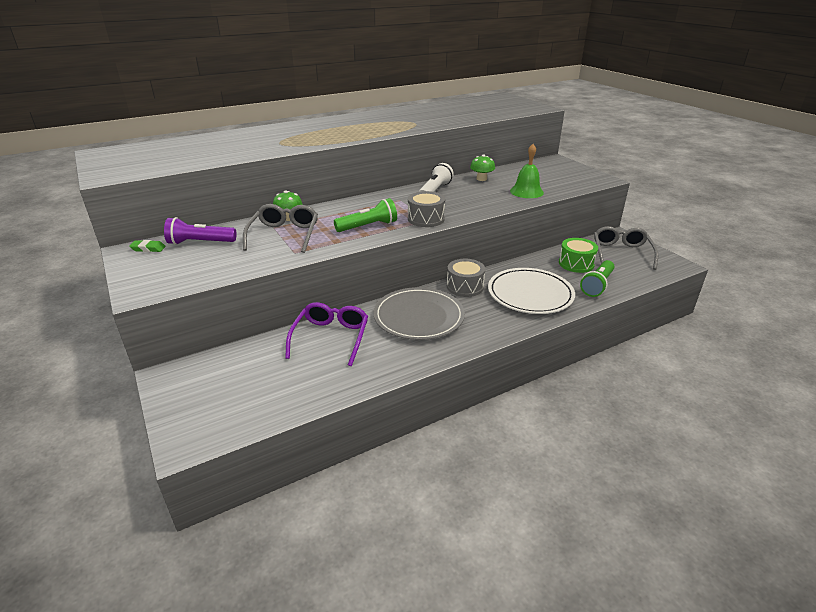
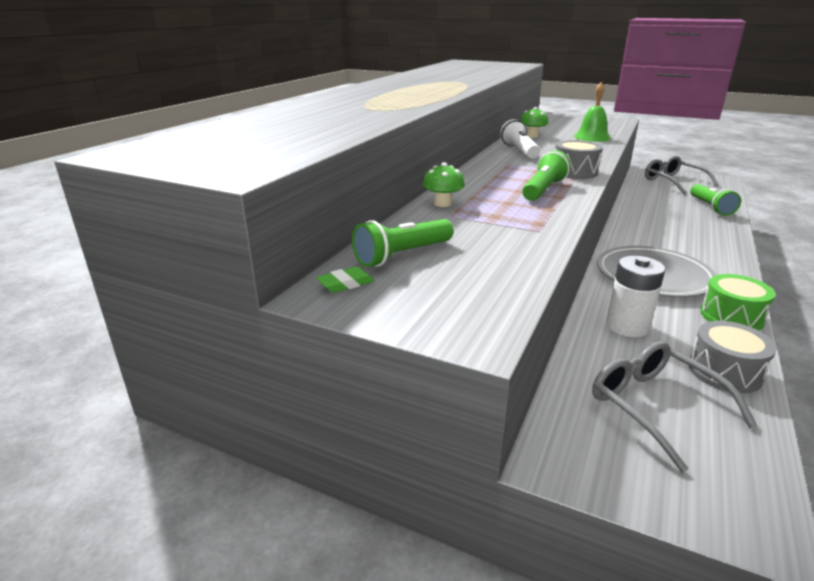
camera: 35 degrees left, 5 degrees down
purple flashlight [164,217,236,245] -> green flashlight [352,219,454,267]
grey glasses [243,204,318,253] -> grey glasses moved to [592,341,757,473]
purple glasses [285,302,368,366] -> white battery [606,256,665,337]
grey drum [447,259,485,297] -> grey drum moved to [689,321,776,393]
white plate [488,268,575,314] -> none
green drum [559,238,598,273] -> green drum moved to [700,274,776,331]

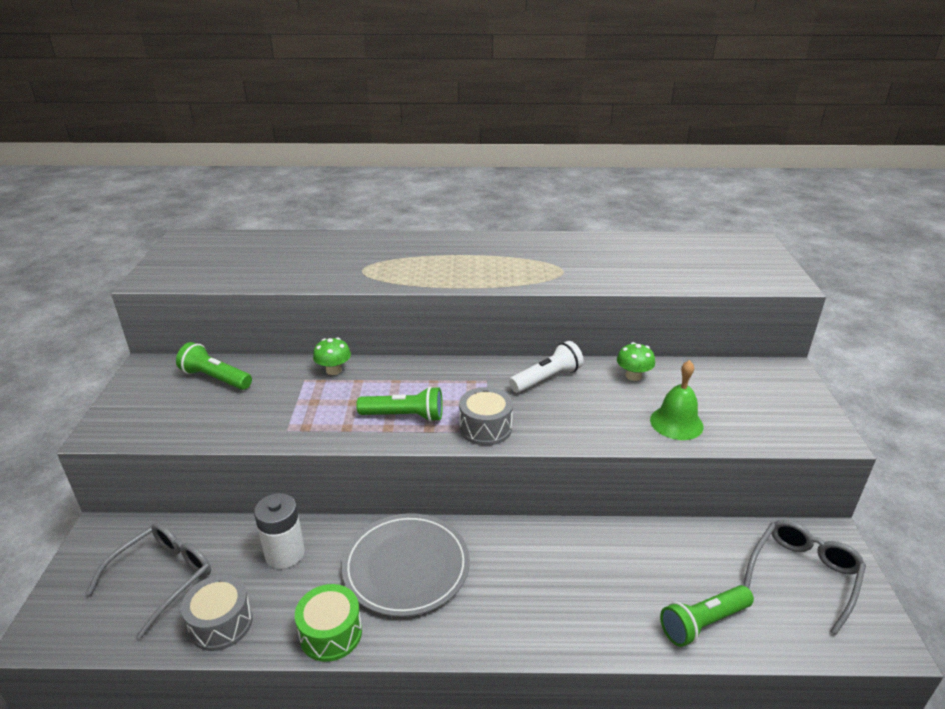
camera: 65 degrees right, 5 degrees up
green eraser [316,266,374,293] -> none

